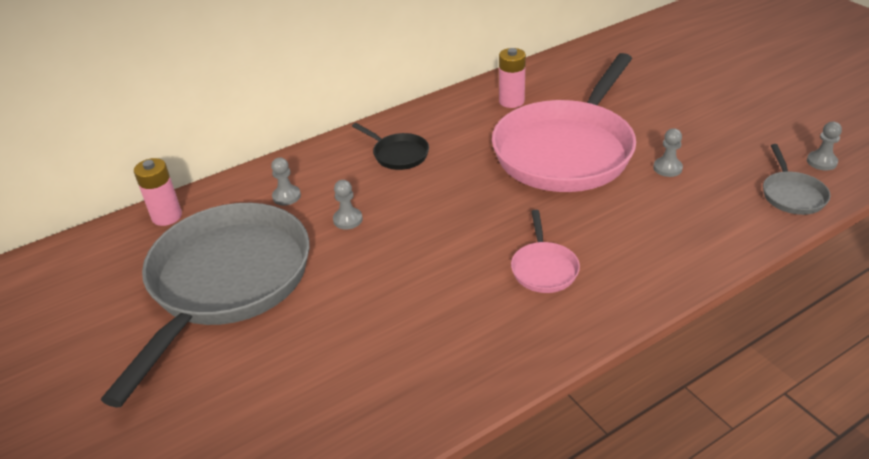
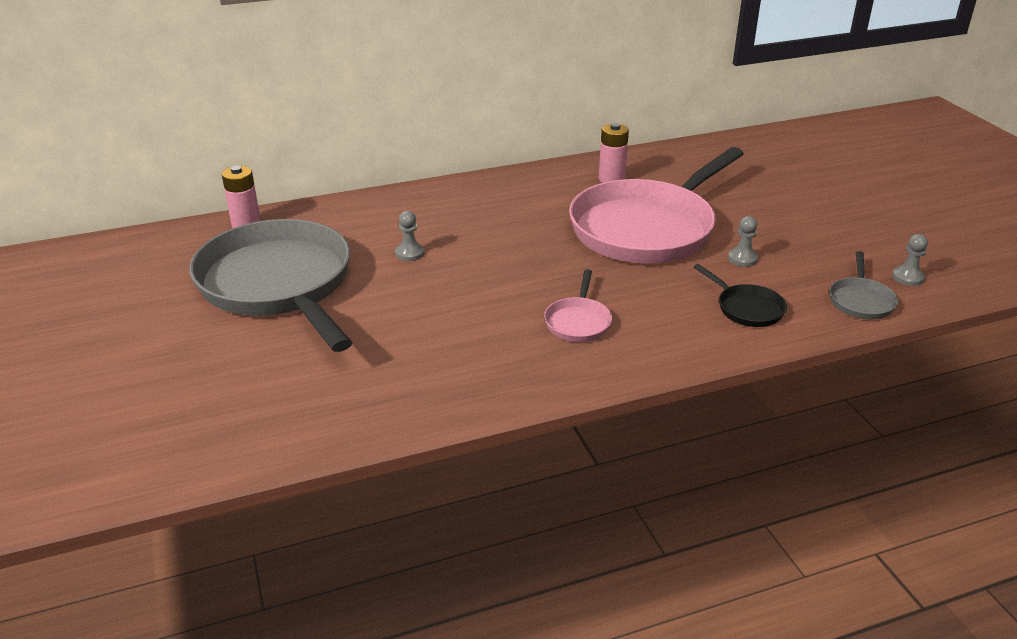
camera: 10 degrees right, 5 degrees down
grey pan [101,203,310,408] -> grey pan turned 60 degrees counterclockwise [190,219,353,352]
grey pawn [271,157,301,206] -> none
black pan [352,123,429,170] -> black pan moved to [694,264,787,327]

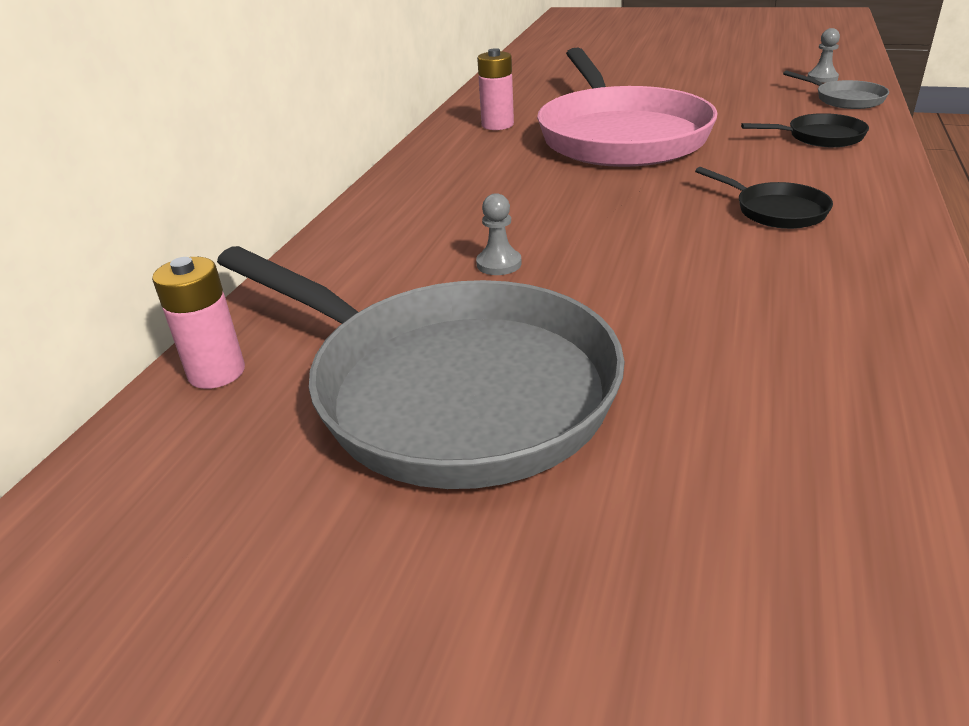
camera: 50 degrees left, 0 degrees up
grey pan [190,219,353,352] -> grey pan turned 150 degrees counterclockwise [217,246,625,489]
pink pan [544,269,612,342] -> black pan [695,167,833,229]
grey pawn [728,216,758,267] -> none

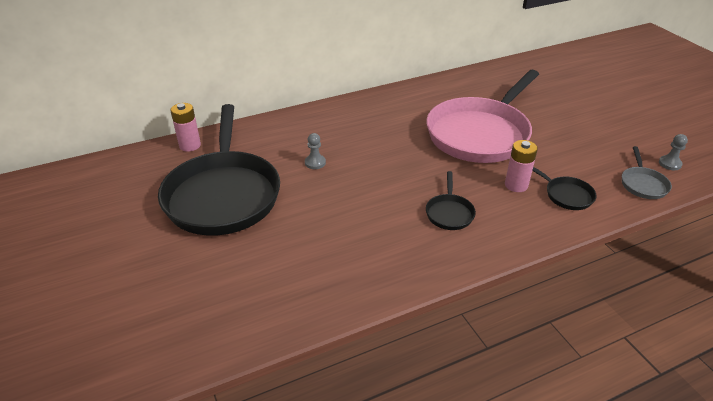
camera: 45 degrees right, 5 degrees up
grey pan [217,246,625,489] -> black pan [158,104,280,236]
pink battery [477,48,514,130] -> pink battery moved to [505,140,538,192]

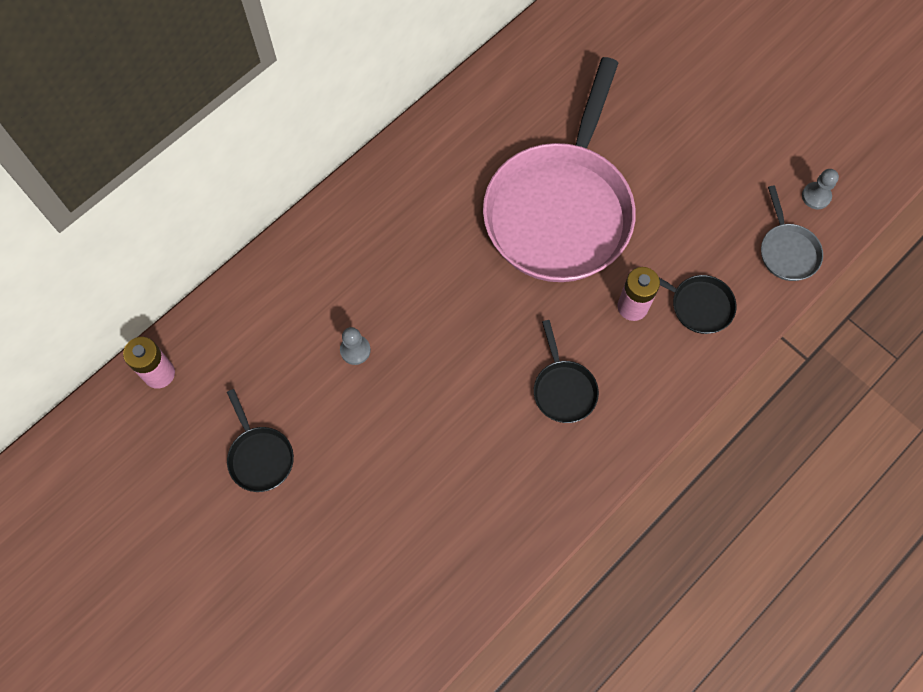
camera: 20 degrees left, 30 degrees up
black pan [158,104,280,236] -> black pan [227,389,294,492], size x0.41

